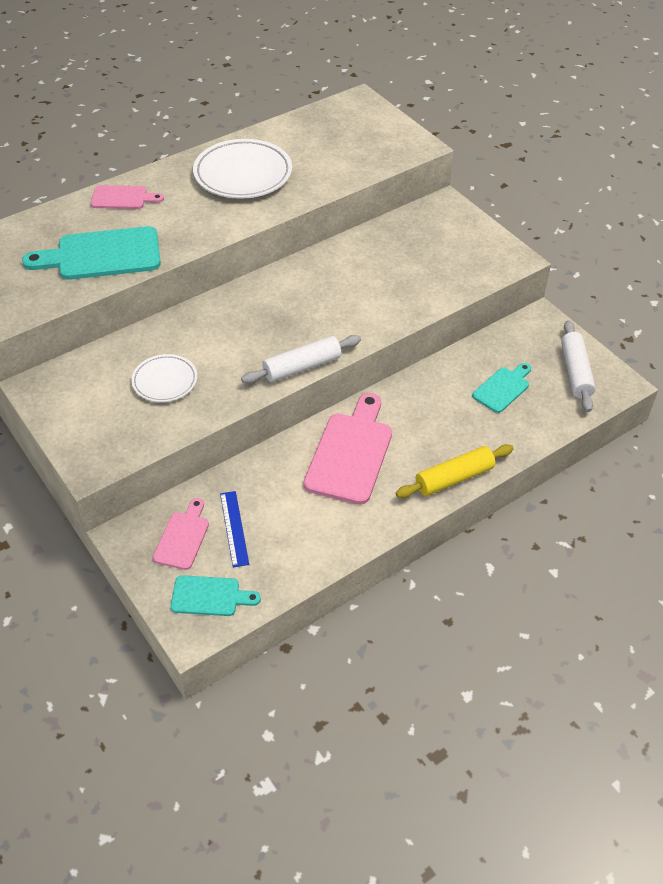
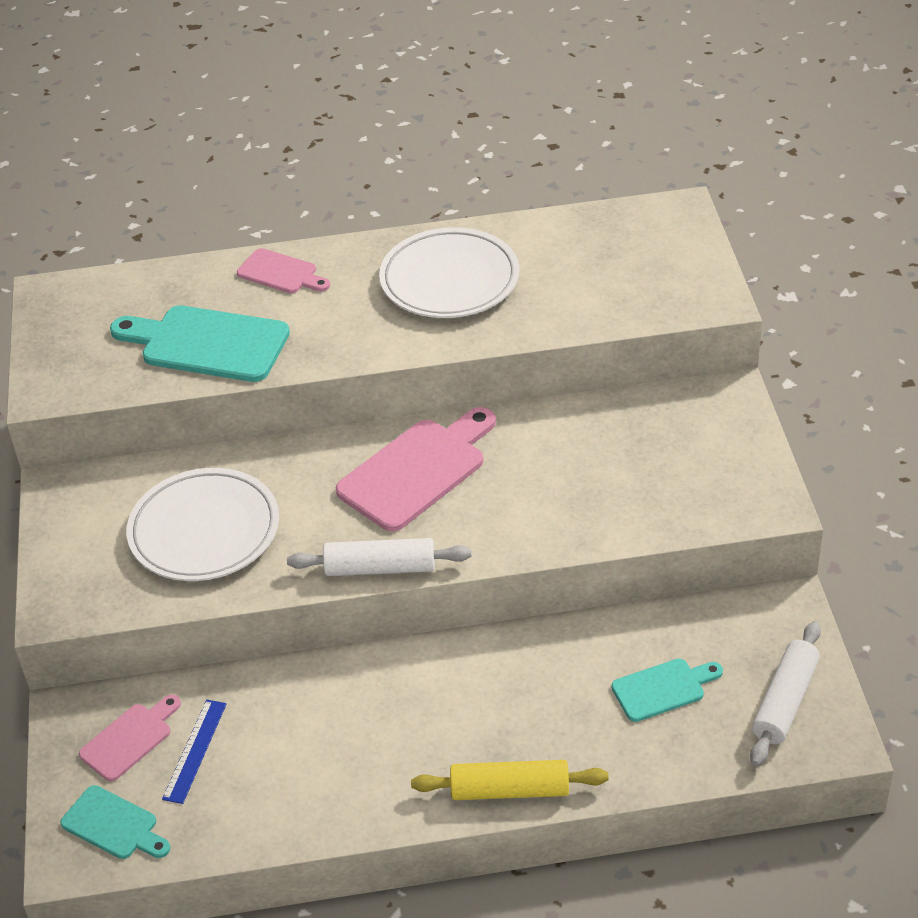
camera: 30 degrees right, 5 degrees down
white plate [131,354,197,402] -> white plate [126,468,279,581], size x1.72
pink cutting board [304,393,392,505] -> pink cutting board moved to [336,407,496,532]

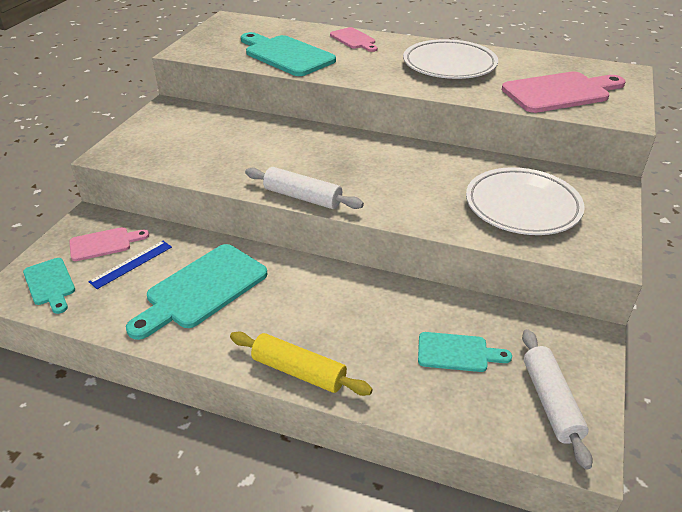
camera: 25 degrees right, 5 degrees down
white plate [126,468,279,581] -> white plate moved to [466,167,585,235]
pink cutting board [336,407,496,532] -> pink cutting board moved to [502,71,625,113]
white rolling pin [750,621,821,766] -> white rolling pin turned 60 degrees counterclockwise [522,329,593,470]
none -> turquoise cutting board [126,244,267,340]

